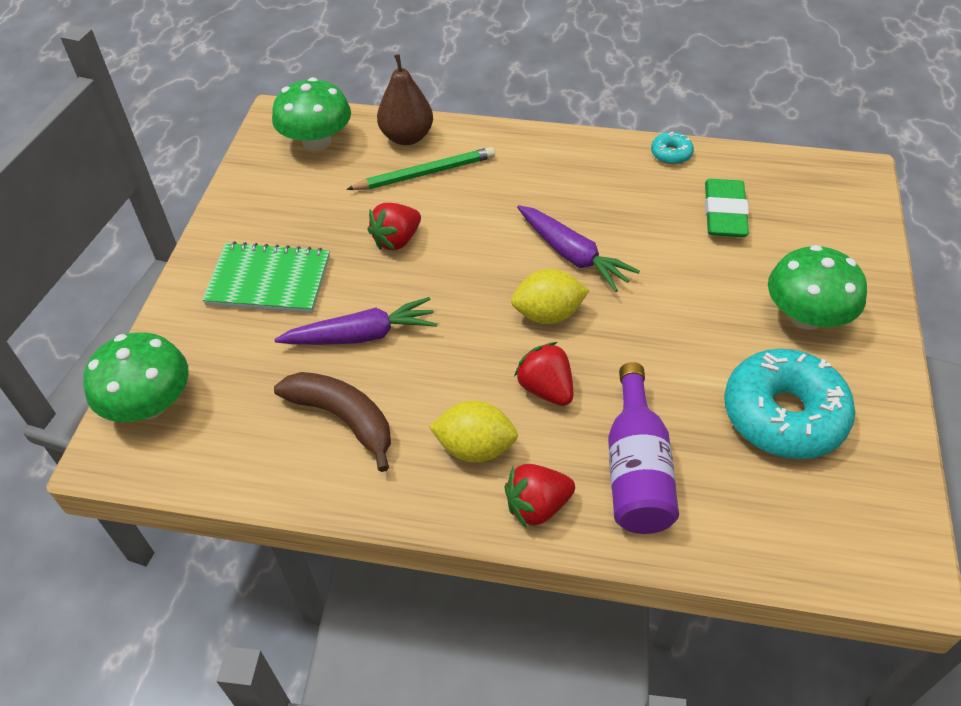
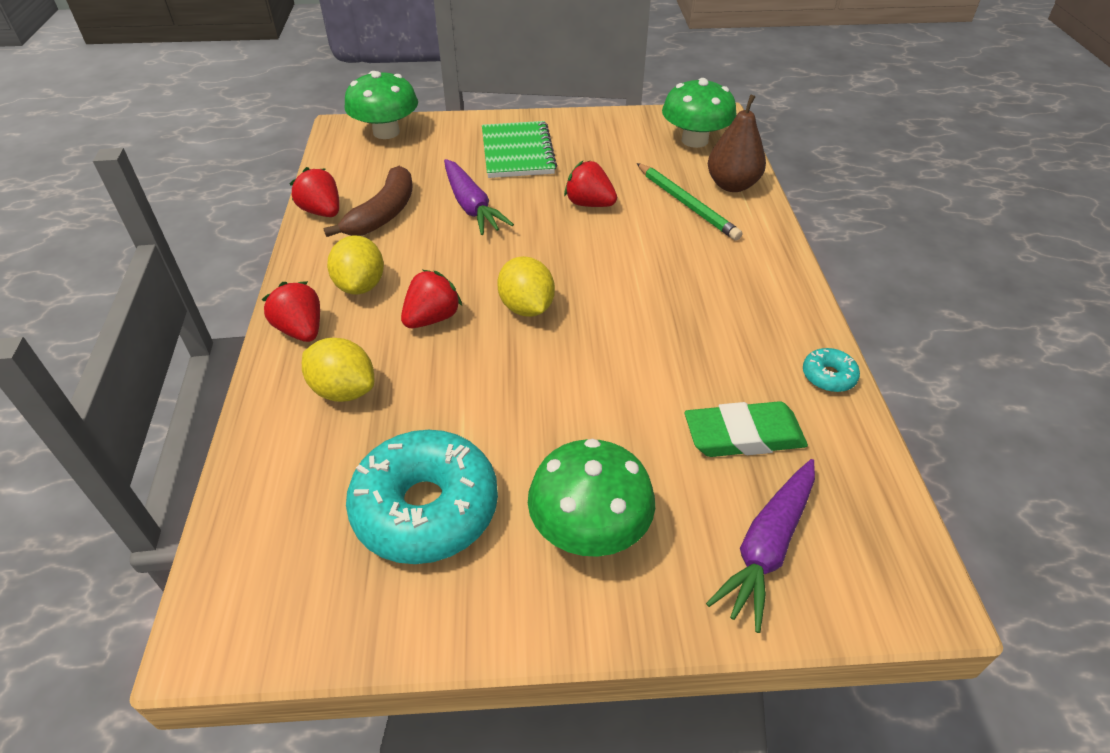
camera: 75 degrees right, 5 degrees down
purple carrot [517,205,640,292] -> purple carrot moved to [706,459,815,633]
purple bottle [608,362,679,534] -> yellow lemon [302,338,374,402]
none -> red strawberry [289,167,339,217]

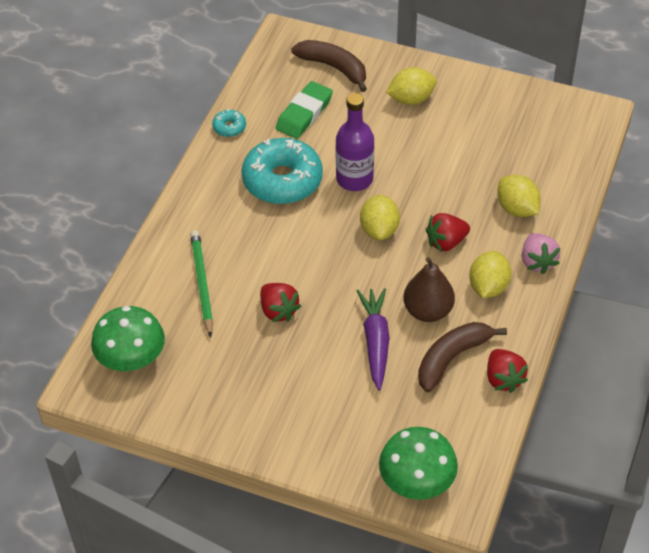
camera: 155 degrees left, 5 degrees up
red strawberry [262,281,320,342] -> pink strawberry [522,233,560,274]
turquoise donut [346,430,498,564] -> turquoise donut moved to [242,138,323,204]
green notebook [482,121,557,178] -> none
green mushroom [528,439,655,557] -> yellow lemon [386,67,437,105]
green eraser [685,401,808,457] -> green eraser turned 75 degrees counterclockwise [276,81,333,139]
purple carrot [706,459,815,633] -> brown banana [291,40,367,92]
brown pear [708,94,766,192] -> brown pear moved to [403,257,455,322]
none -> purple bottle [336,93,374,191]

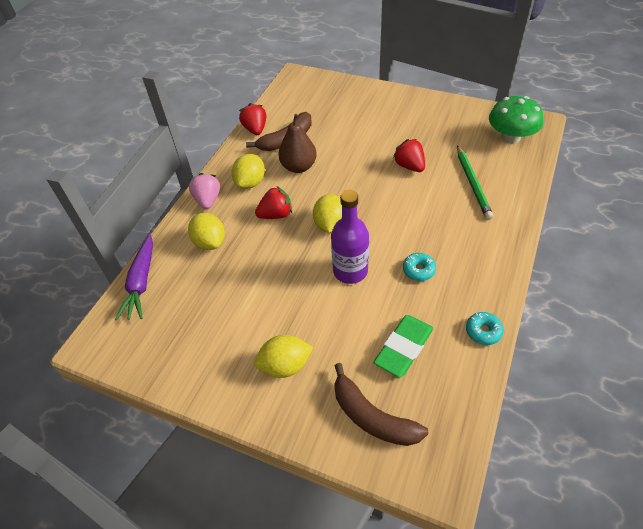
camera: 175 degrees left, 0 degrees up
turquoise donut [242,138,323,204] -> turquoise donut [403,253,436,281], size x0.43
purple carrot [357,288,389,391] -> purple carrot moved to [115,234,153,320]
green mushroom [379,427,458,500] -> none

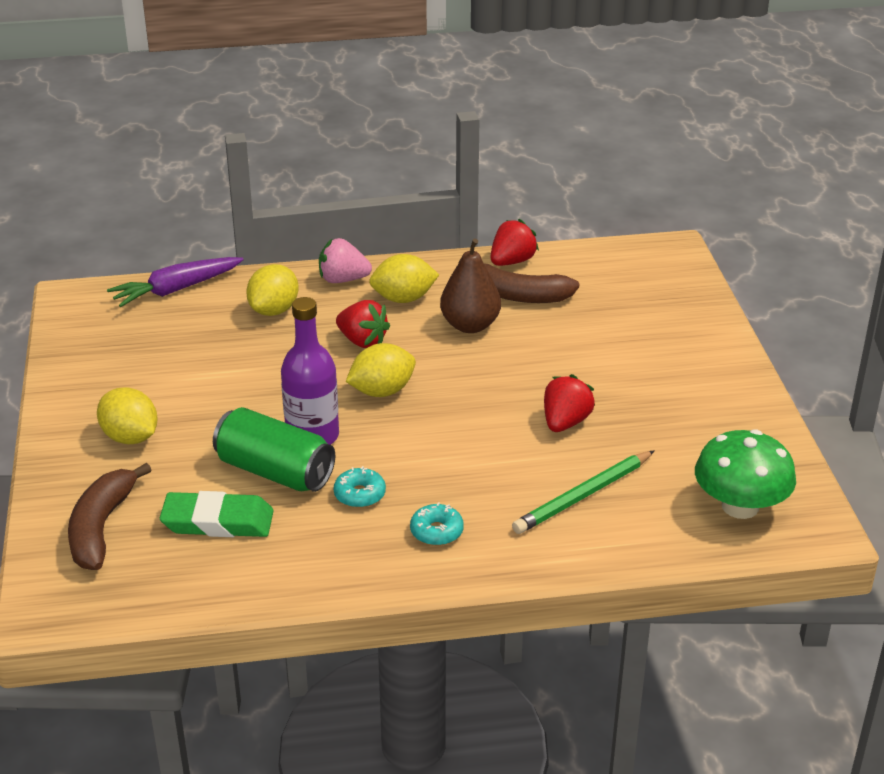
camera: 55 degrees right, 15 degrees down
pink strawberry [189,173,220,209] -> pink strawberry turned 135 degrees counterclockwise [319,238,372,283]
turquoise donut [466,312,504,345] -> turquoise donut moved to [410,502,464,546]
none -> green can [213,407,335,492]

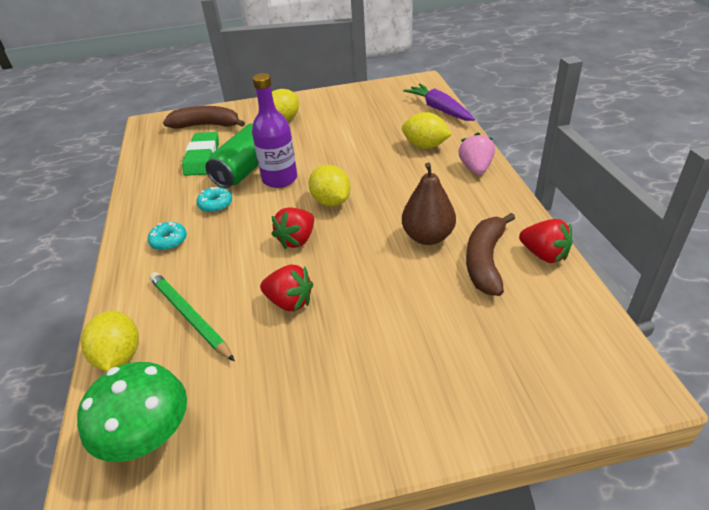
camera: 90 degrees right, 5 degrees up
red strawberry [336,300,390,348] -> red strawberry moved to [272,207,314,249]
yellow lemon [369,254,439,303] -> yellow lemon moved to [81,311,139,372]

